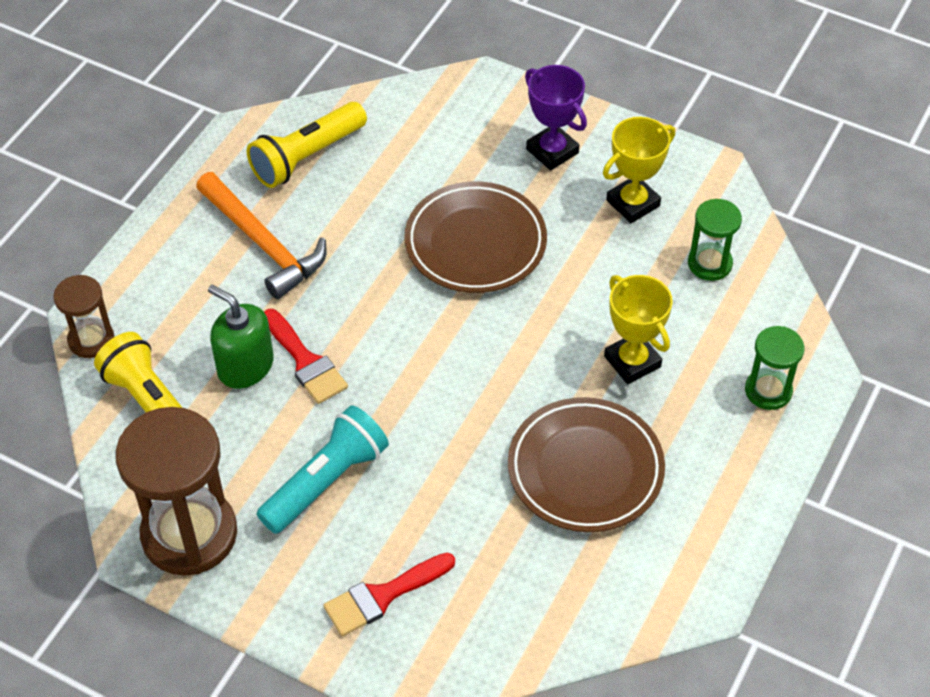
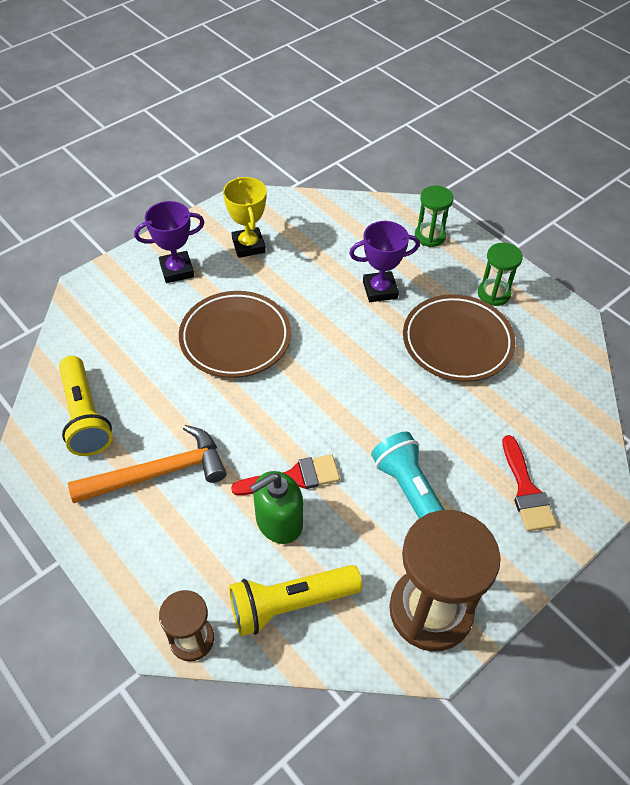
camera: 70 degrees left, 0 degrees up
yellow trophy [604,275,673,384] -> purple trophy [349,221,420,302]
green hourglass [688,199,742,281] -> green hourglass moved to [478,243,523,306]

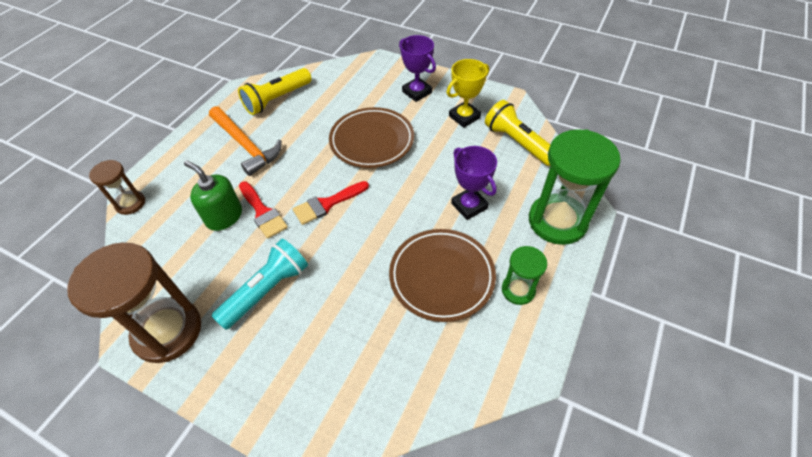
camera: 70 degrees right, 0 degrees up
yellow flashlight [229,565,363,636] -> yellow flashlight moved to [485,100,551,166]
green hourglass [415,186,454,247] -> green hourglass [529,129,621,245], size x1.92
red brush [502,435,557,531] -> red brush moved to [293,181,369,225]

